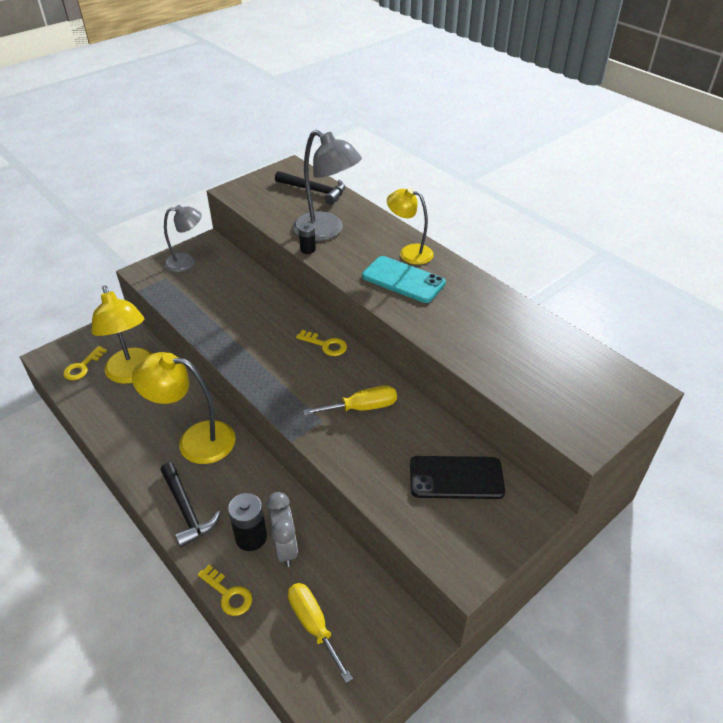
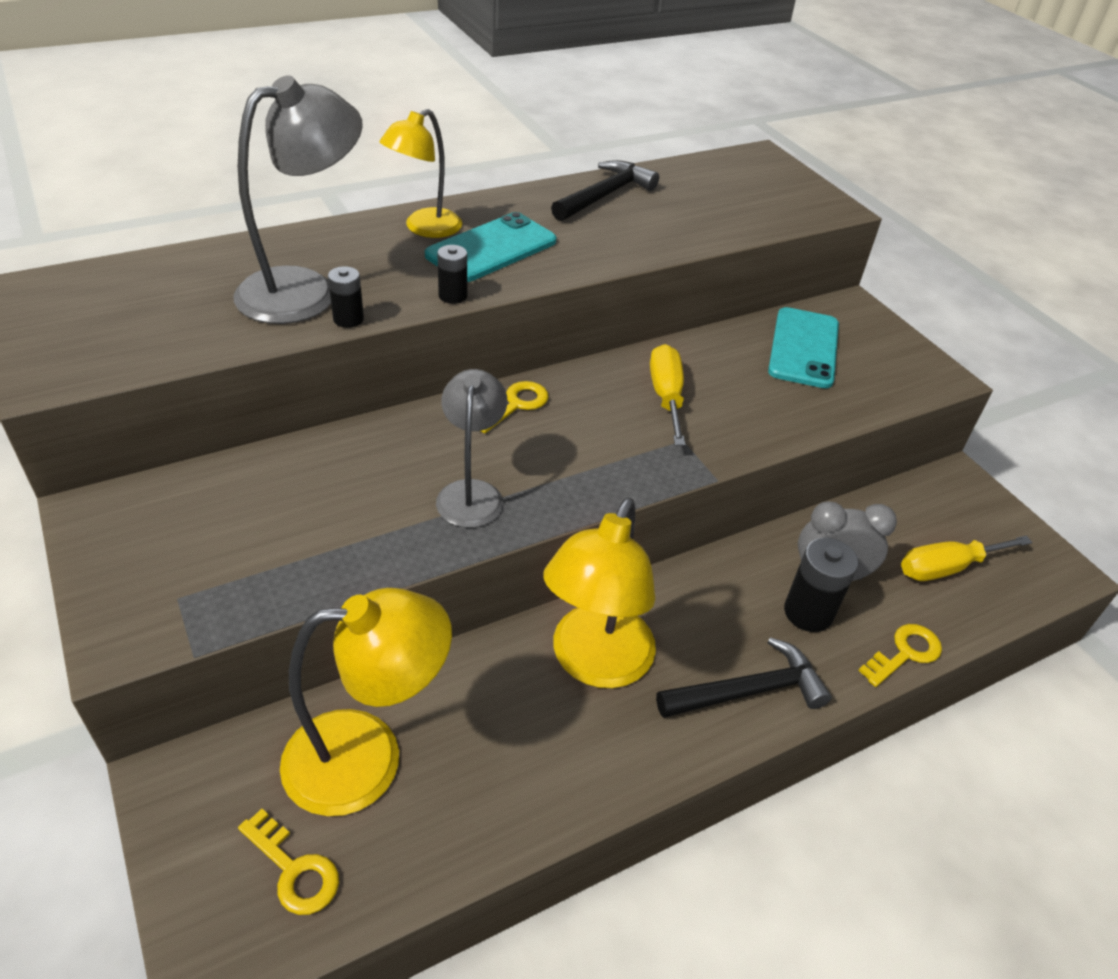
camera: 80 degrees left, 0 degrees up
grey lamp [164,205,202,272] -> grey lamp moved to [436,369,507,528]
black hammer [275,171,345,205] -> black hammer moved to [551,160,659,221]
black phone [410,456,505,499] -> turquoise phone [768,307,839,388]
none -> black battery [437,245,467,304]

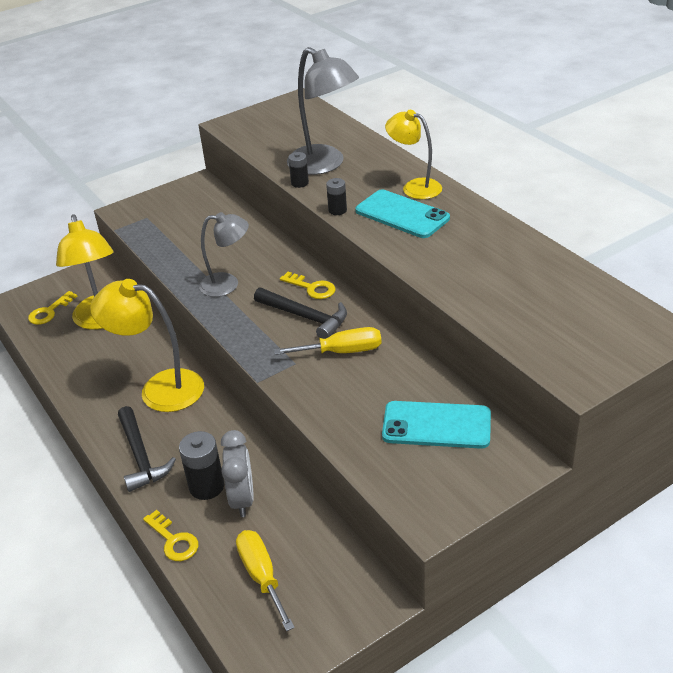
camera: 90 degrees right, 5 degrees down
black hammer [551,160,659,221] -> black hammer moved to [254,288,347,339]

